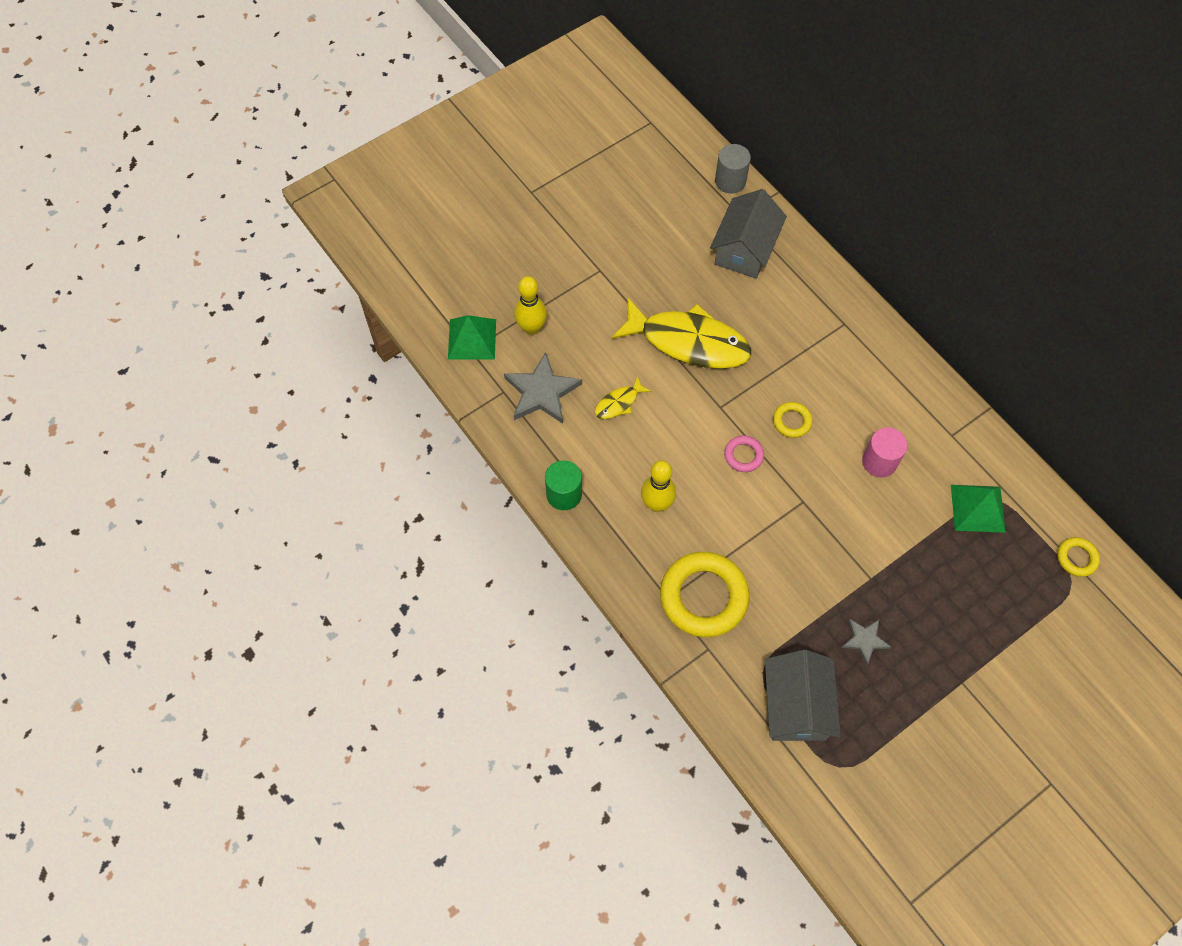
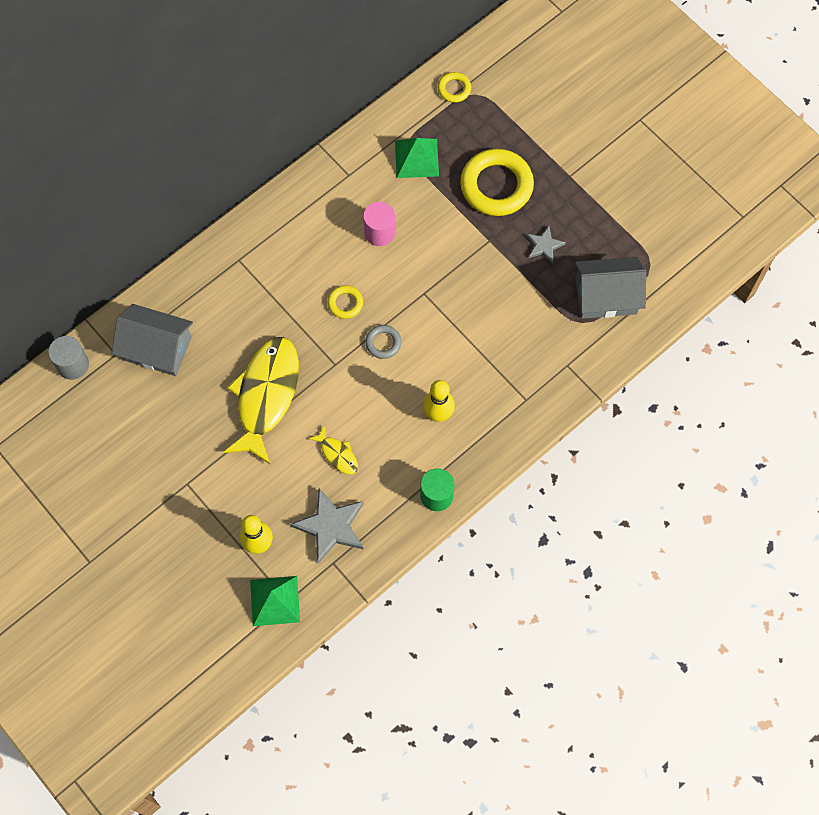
camera: 95 degrees left, 5 degrees up
yellow ring [660,552,750,637] -> yellow ring moved to [460,149,534,216]
pink ring [724,436,764,472] -> grey ring [365,325,401,359]

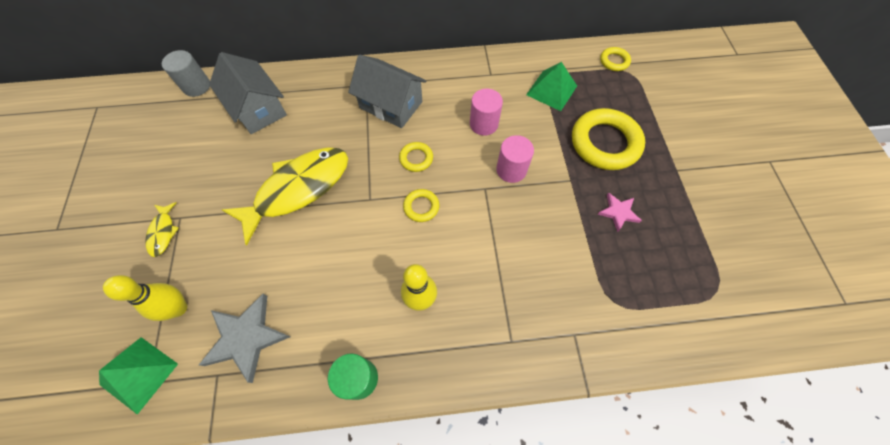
camera: 35 degrees right, 5 degrees down
yellow fish [309,425,358,474] -> yellow fish moved to [145,202,179,257]
grey ring [365,325,401,359] -> yellow ring [403,189,439,222]
grey star [526,226,566,263] -> pink star [598,193,642,232]
grey house [575,257,646,319] -> grey house moved to [348,55,427,128]
none -> pink cylinder [496,135,534,183]

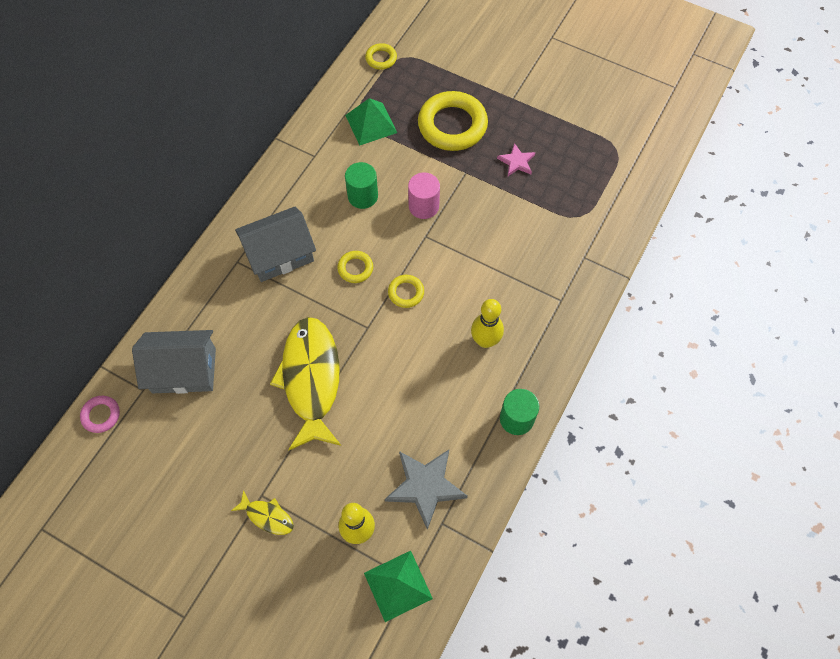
camera: 55 degrees left, 0 degrees up
grey cylinder [162,50,210,97] -> pink ring [80,396,120,433]
pink cylinder [470,88,503,136] -> green cylinder [345,162,378,209]

